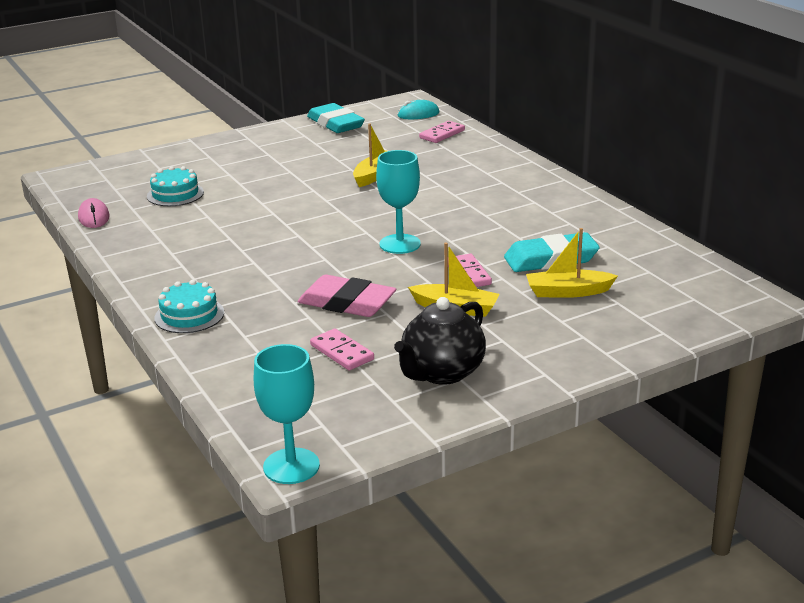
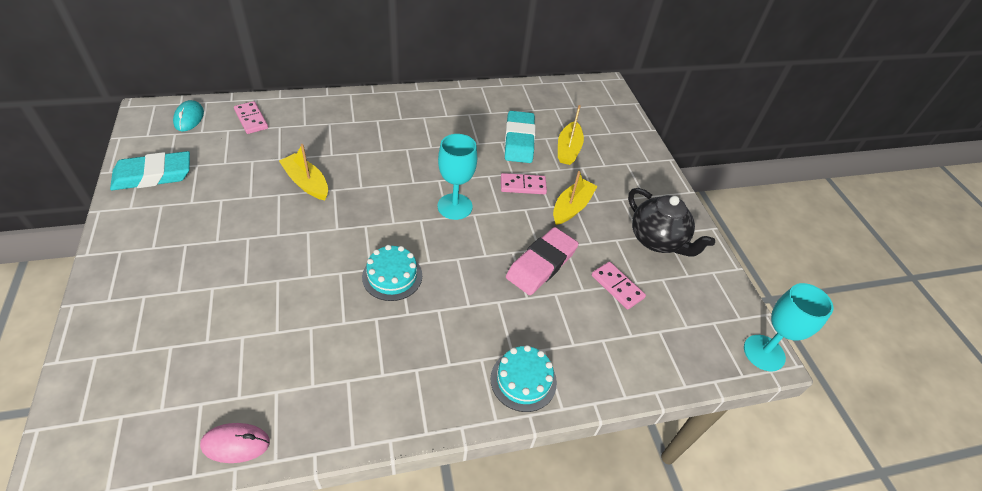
camera: 80 degrees left, 20 degrees up
turquoise cake [147,166,204,206] -> turquoise cake moved to [362,245,422,301]
pink domino [310,329,374,370] -> pink domino turned 75 degrees clockwise [592,262,646,310]

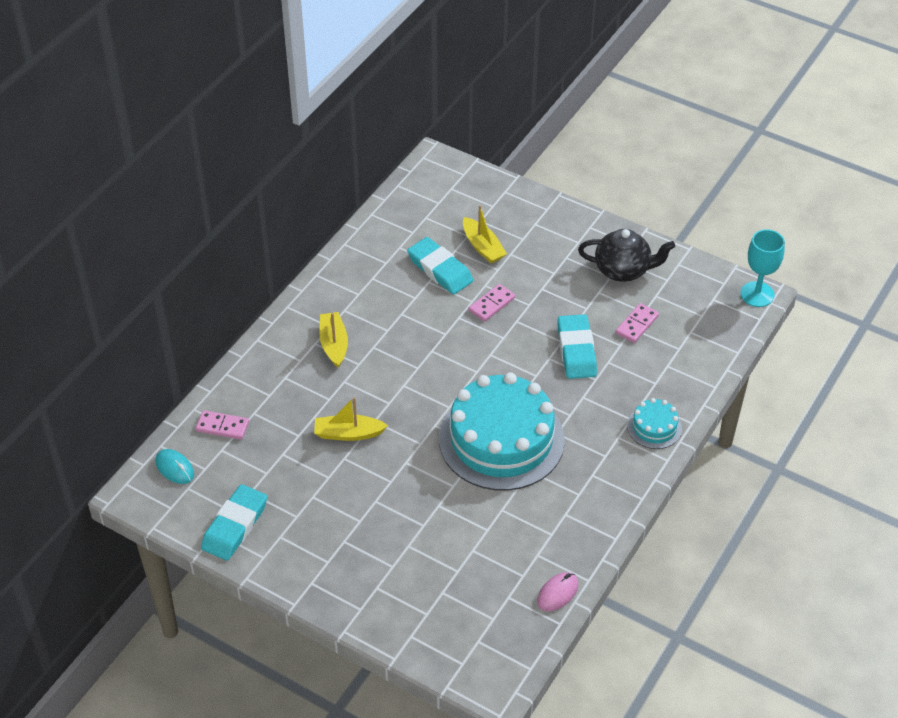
camera: 40 degrees left, 0 degrees up
turquoise cake [362,245,422,301] -> turquoise cake [439,373,565,491], size x2.29
turquoise goblet [437,134,477,220] -> none
pink eraser [506,227,579,295] -> turquoise eraser [557,314,597,379]
yellow boat [553,171,597,225] -> yellow boat moved to [319,312,348,368]
pink domino [592,262,646,310] -> pink domino turned 60 degrees counterclockwise [616,303,659,343]

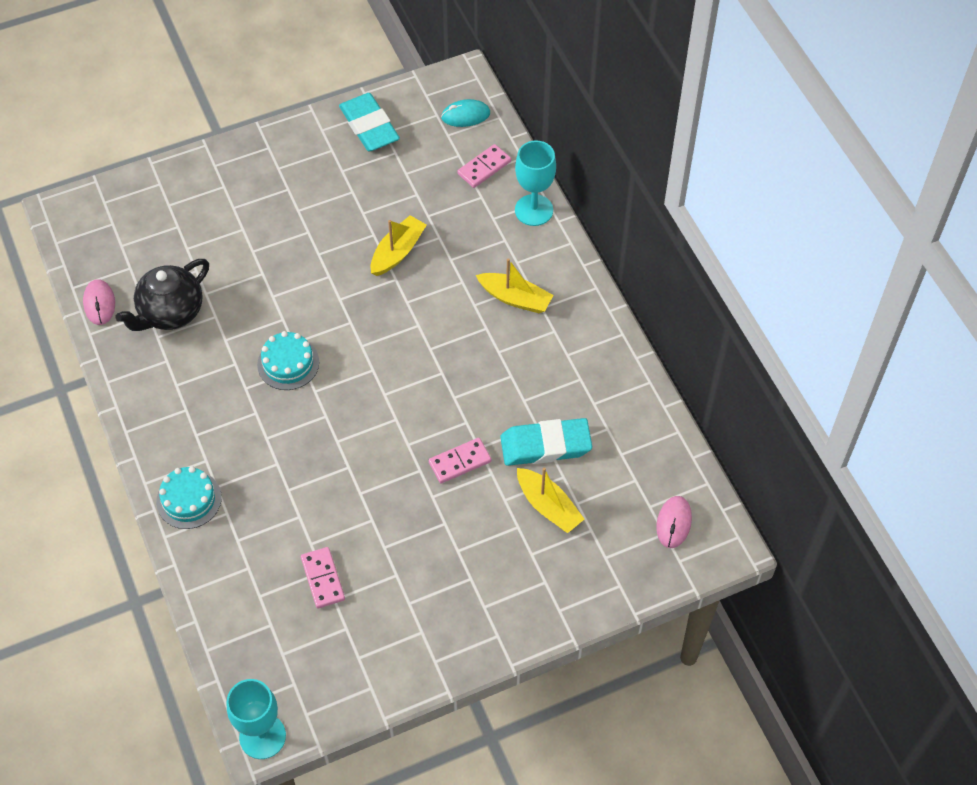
camera: 125 degrees right, 10 degrees up
turquoise cake [439,373,565,491] -> turquoise cake [257,331,319,390], size x0.44
yellow boat [463,205,507,264] -> yellow boat turned 135 degrees counterclockwise [517,468,584,533]
pink domino [469,284,515,322] -> pink domino turned 75 degrees clockwise [429,438,491,483]
turquoise eraser [557,314,597,379] -> none
black teapot [578,229,675,282] -> black teapot moved to [115,259,209,331]
none -> turquoise goblet [515,140,556,226]
none -> pink mouse [656,496,692,548]

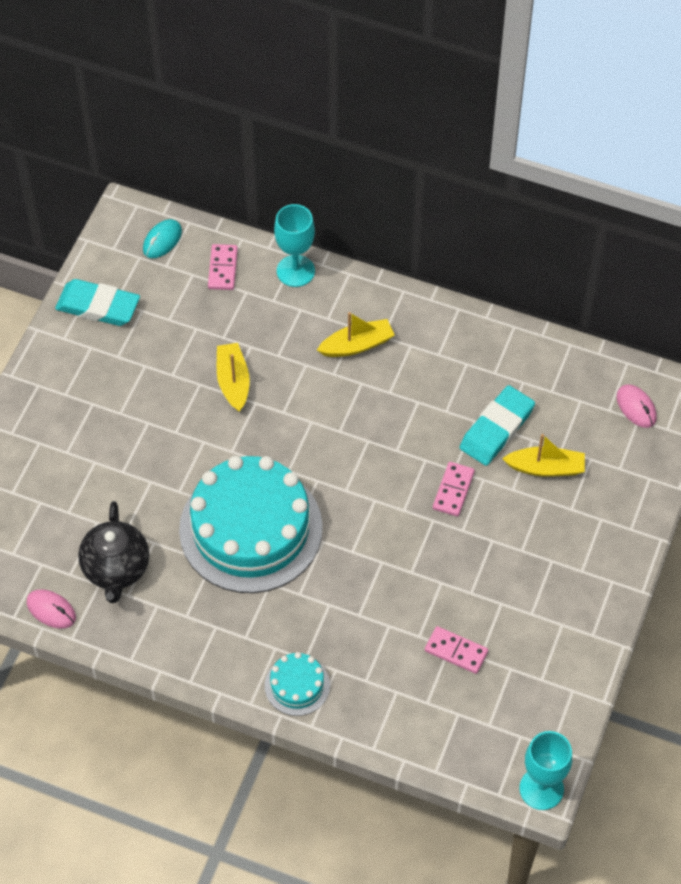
camera: 45 degrees left, 0 degrees up
turquoise cake [257,331,319,390] -> turquoise cake [179,456,323,593], size x2.29

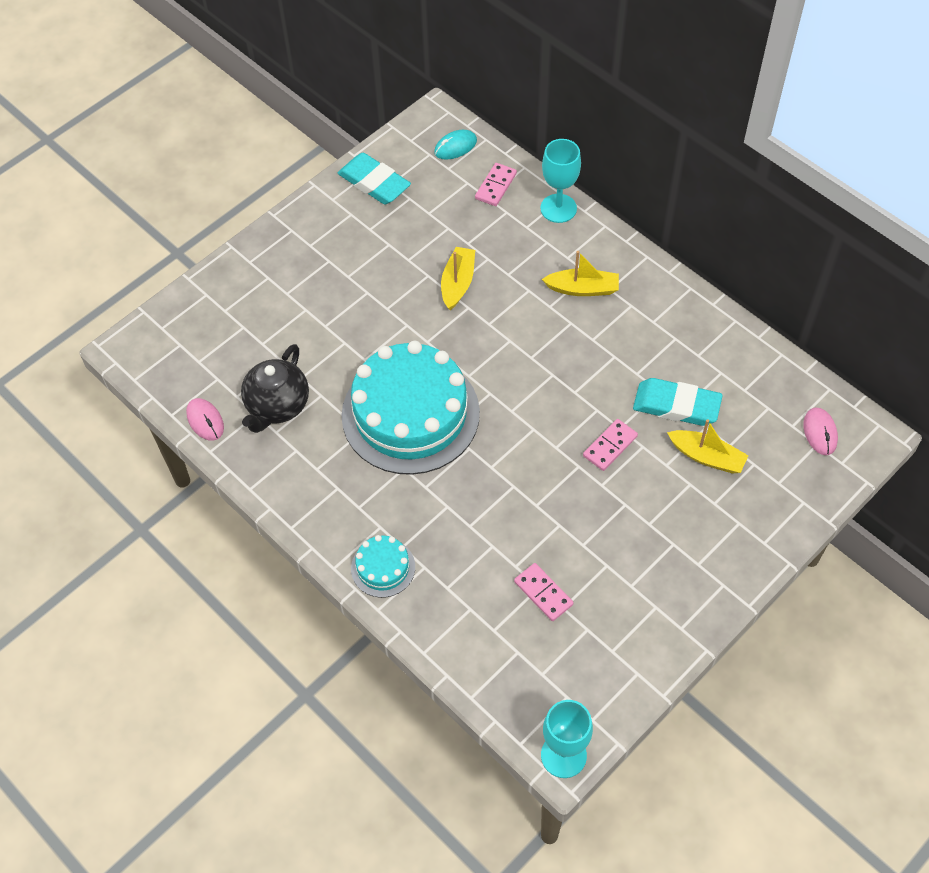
camera: 25 degrees right, 0 degrees up
turquoise eraser [460,385,535,466] -> turquoise eraser turned 45 degrees clockwise [633,378,723,426]

